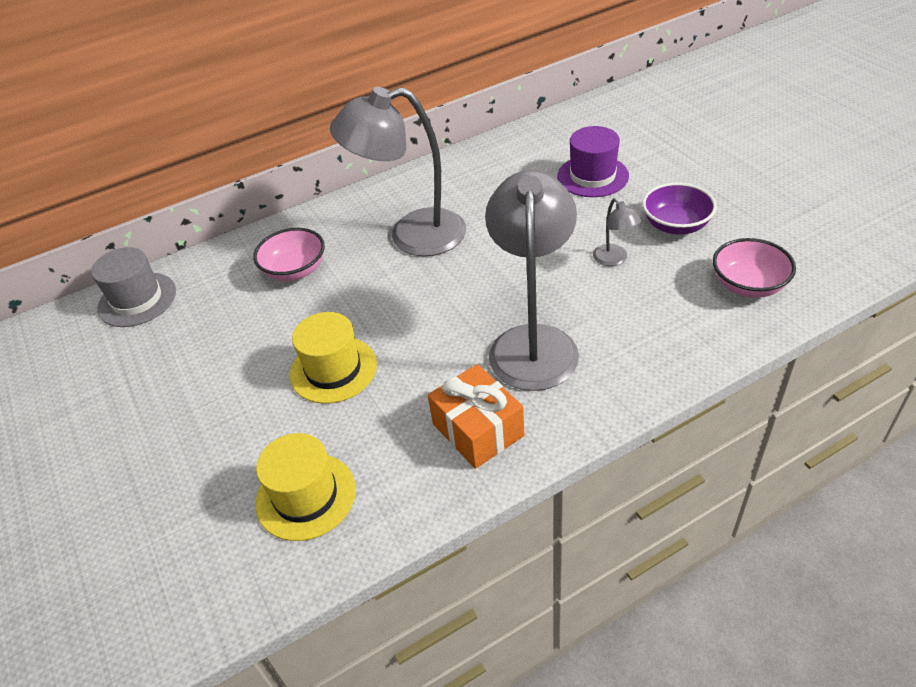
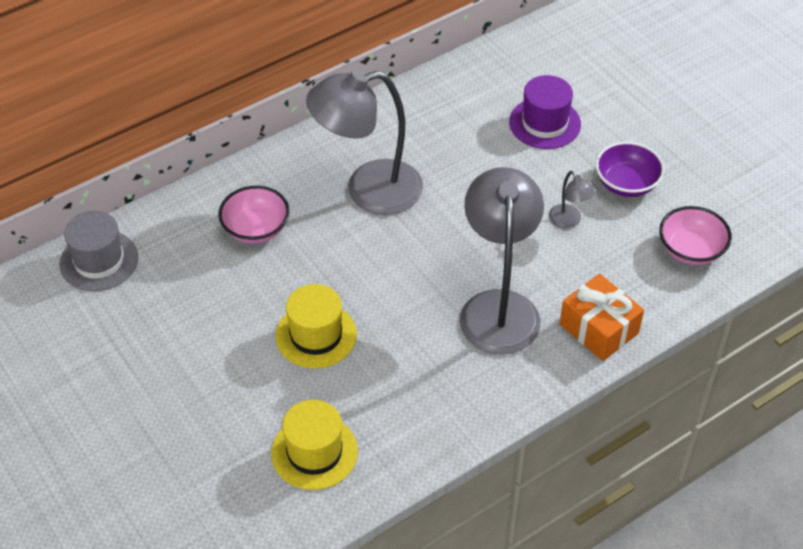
camera: 10 degrees left, 5 degrees up
orange gift [428,364,524,469] -> orange gift moved to [560,274,644,361]

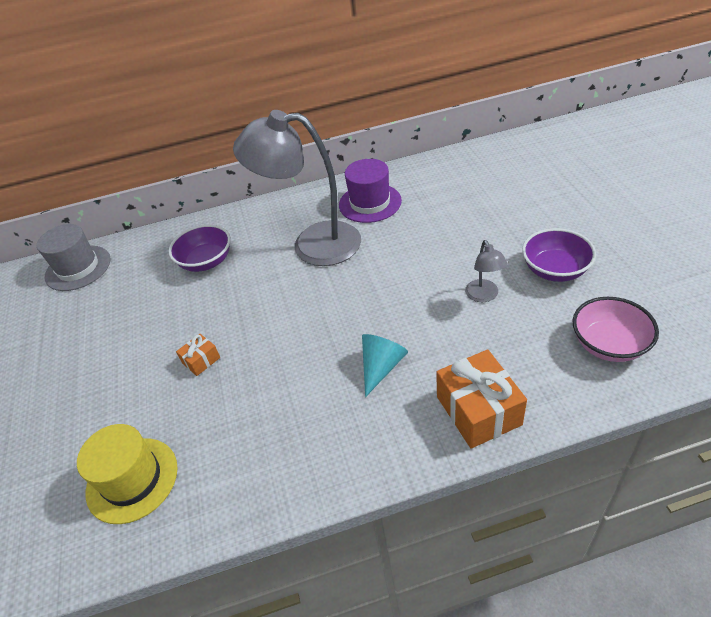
camera: 25 degrees right, 5 degrees down
pink bowl [218,186,289,244] -> purple bowl [168,224,231,272]
yellow hat [275,284,357,369] -> orange gift [176,334,220,376]
grey lamp [460,167,544,355] -> turquoise cone [362,334,408,397]
purple hat [509,75,581,149] -> purple hat moved to [339,159,402,223]

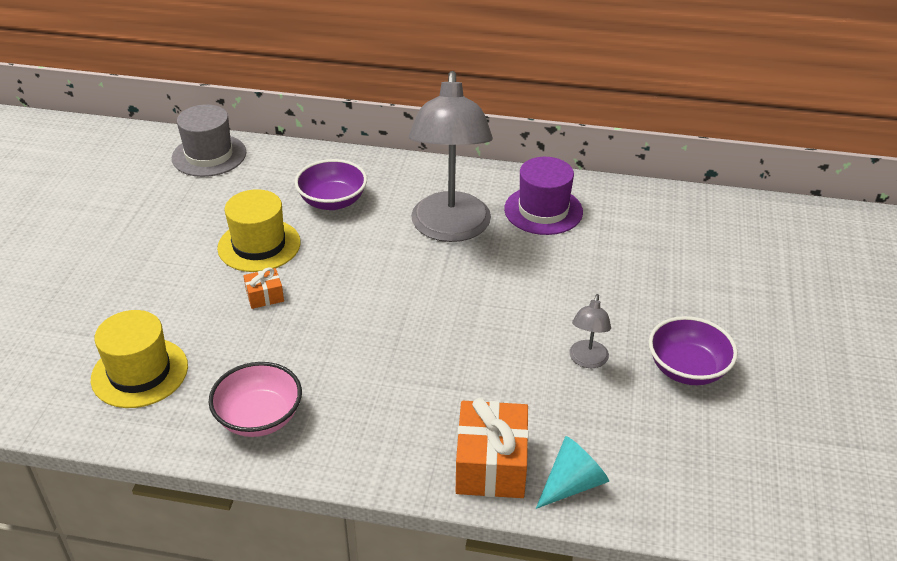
camera: 20 degrees right, 5 degrees down
grey lamp [233,110,361,266] -> grey lamp turned 120 degrees counterclockwise [409,71,493,242]
turquoise cone [362,334,408,397] -> turquoise cone moved to [536,436,609,509]
pink bowl [573,297,659,362] -> pink bowl moved to [208,362,302,437]
none -> yellow hat [217,189,300,272]

